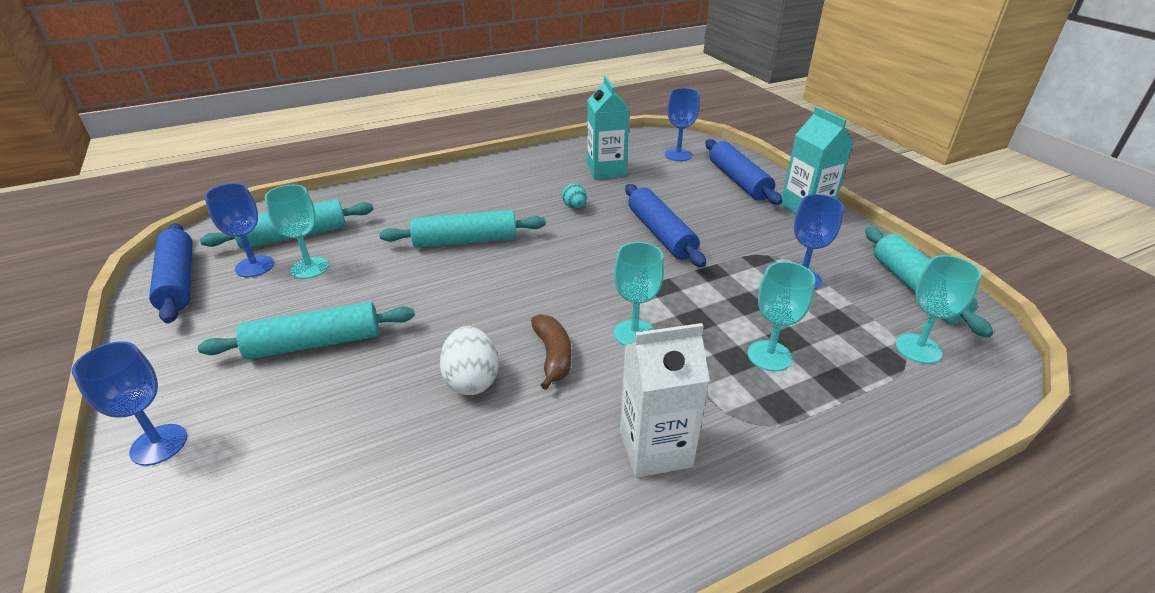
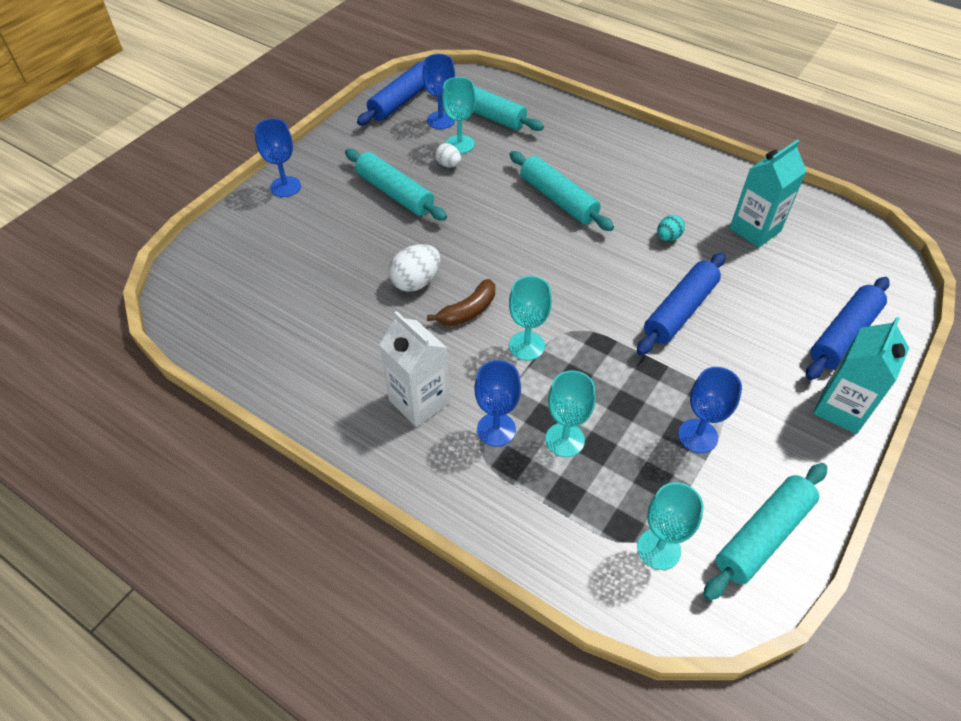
camera: 60 degrees right, 15 degrees up
blue goblet [665,88,700,161] -> blue goblet moved to [474,360,521,447]
none -> white egg [435,143,461,167]

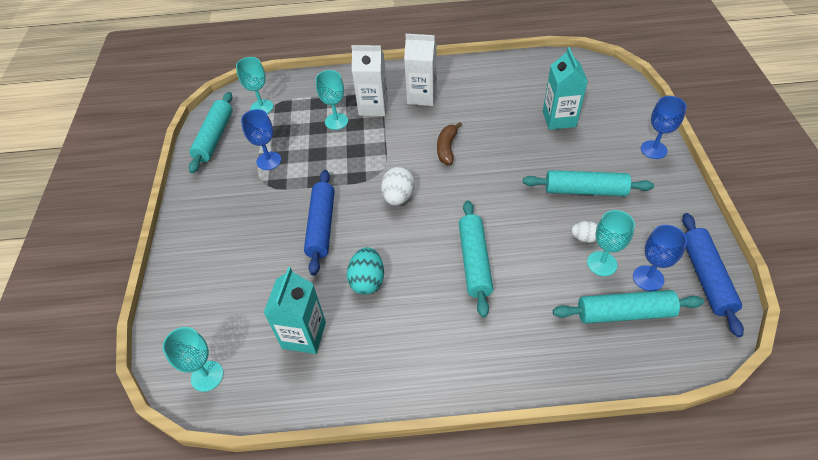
camera: 145 degrees right, 0 degrees up
white egg [389,244,440,292] -> white egg moved to [381,167,415,205]
blue goblet [474,360,521,447] -> white carton [351,45,388,116]
turquoise goblet [509,276,552,360] -> turquoise goblet moved to [163,327,223,392]
turquoise rolling pin [510,151,614,231] -> turquoise rolling pin turned 75 degrees clockwise [459,200,493,317]
turquoise egg [657,215,685,241] -> turquoise egg [347,247,384,295], size x1.64
blue rolling pin [806,277,890,380] -> none
turquoise carton [813,317,909,434] -> turquoise carton moved to [543,47,588,130]

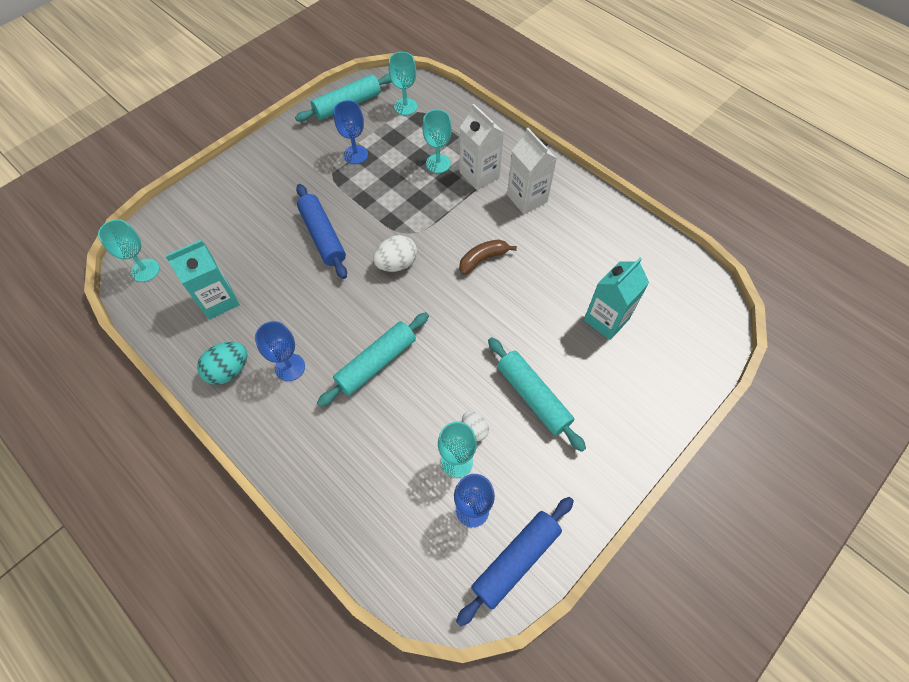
camera: 45 degrees right, 10 degrees up
blue rolling pin [304,170,335,276] -> blue rolling pin turned 75 degrees counterclockwise [296,184,347,279]
turquoise egg [347,247,384,295] -> turquoise egg moved to [197,342,248,385]
turquoise rolling pin [553,290,704,324] -> none
blue goblet [641,96,687,159] -> blue goblet moved to [255,321,305,381]

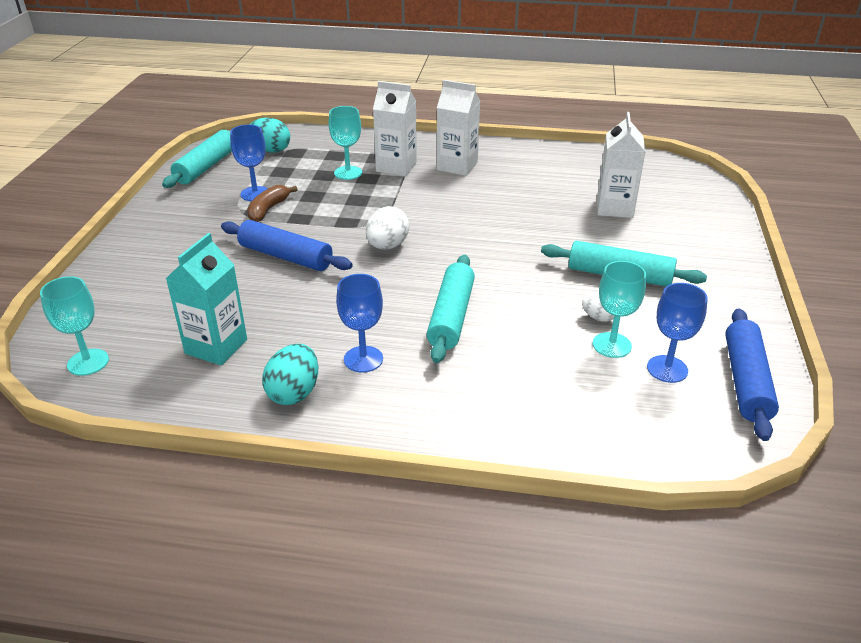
camera: 35 degrees left, 25 degrees down
turquoise goblet [389,52,417,115] -> turquoise egg [250,118,290,153]
brown banana [459,240,517,275] -> brown banana moved to [247,185,297,222]
turquoise carton [584,258,649,340] -> white carton [597,112,646,218]

